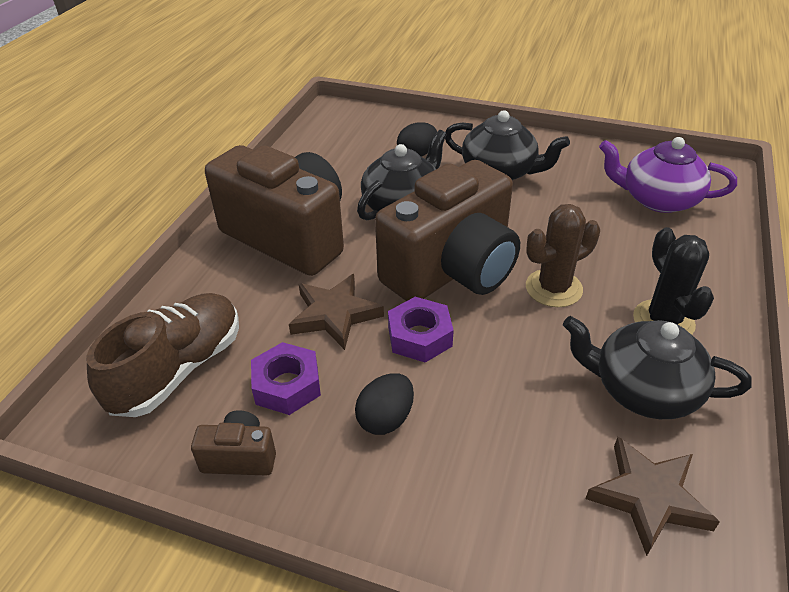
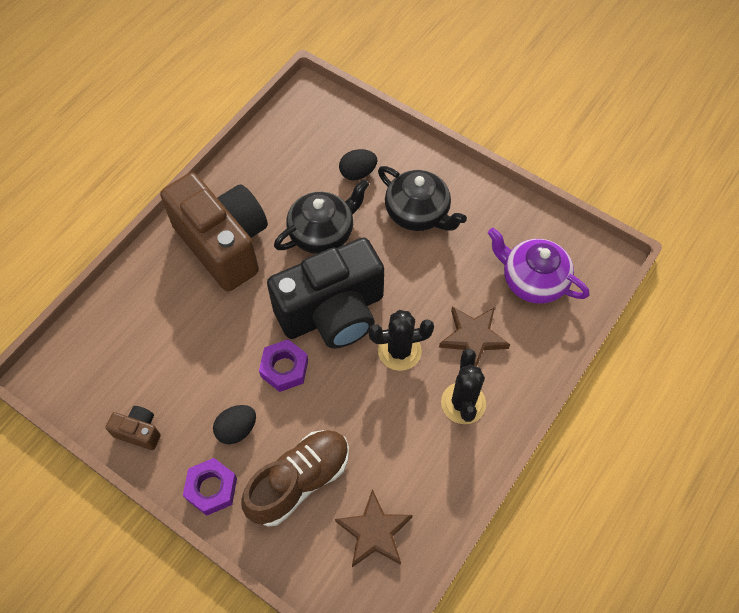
camera: 15 degrees right, 20 degrees up
brown shoe [86,293,239,417] -> brown shoe moved to [241,430,349,527]
purple nut [251,342,321,415] -> purple nut moved to [183,458,237,516]
brown star [289,274,384,350] -> brown star moved to [439,307,510,367]
brown camera [375,160,520,301] -> black camera [267,237,384,349]
brown cactus [526,204,600,307] -> black cactus [368,310,434,371]
black teapot [563,316,752,419] -> none

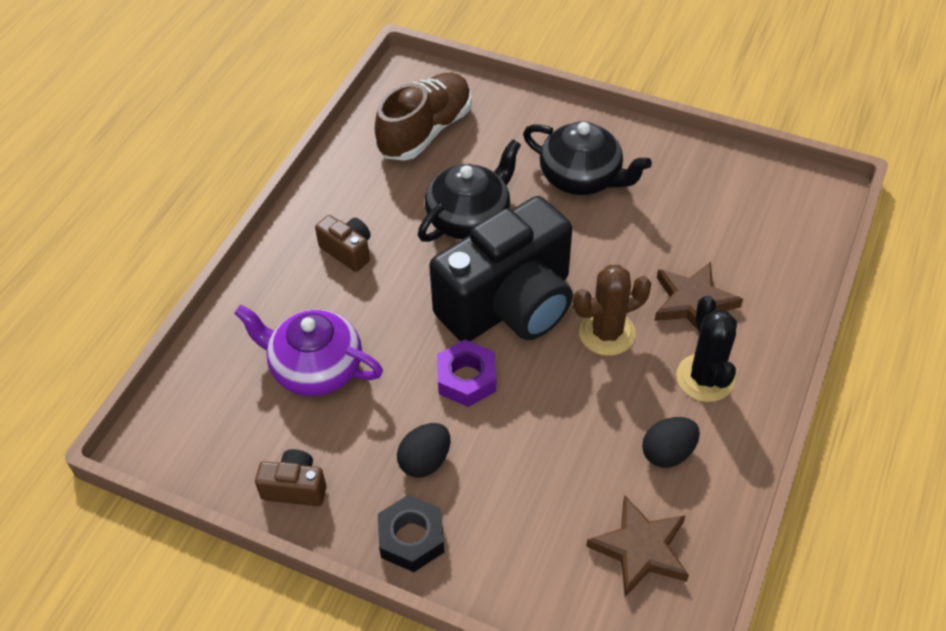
camera: 10 degrees left, 10 degrees down
brown camera [160,172,268,292] -> brown camera [315,215,371,272], size x0.41
purple nut [183,458,237,516] -> black nut [378,495,444,572]
brown shoe [241,430,349,527] -> brown shoe moved to [375,72,472,161]
black egg [339,149,377,180] -> black egg moved to [642,417,700,468]
black cactus [368,310,434,371] -> brown cactus [573,265,651,356]
purple teapot [488,228,590,304] -> purple teapot moved to [234,305,383,396]

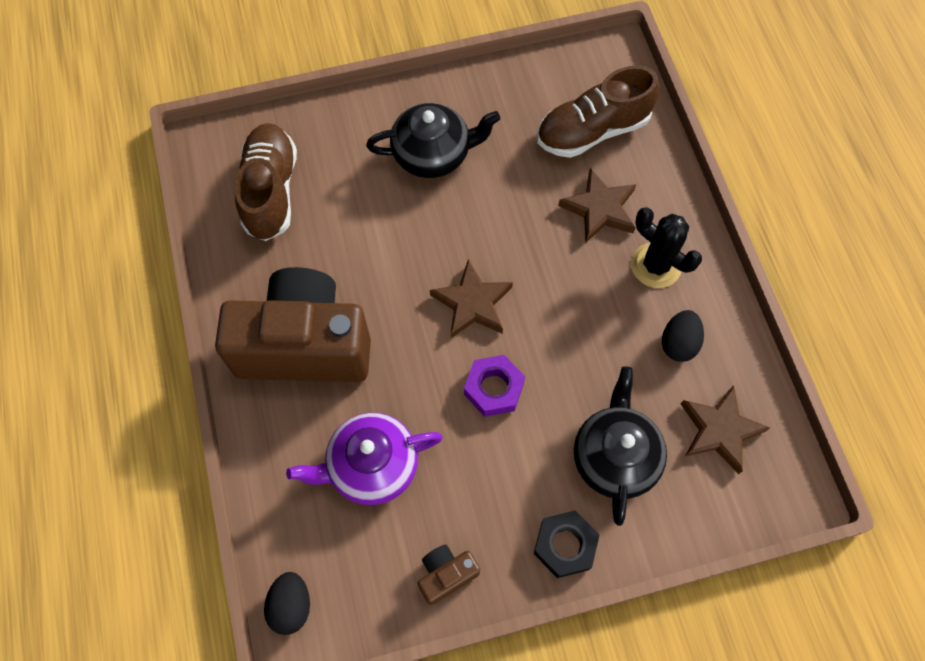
camera: 40 degrees left, 15 degrees up
brown camera [315,215,371,272] -> brown camera [215,267,371,382], size x2.46
black egg [397,423,450,477] -> black egg moved to [264,572,310,635]
black teapot [418,139,521,242] -> black teapot moved to [574,366,667,526]
black camera [429,196,573,341] -> brown star [430,260,513,338]
brown cactus [573,265,651,356] -> none
none -> brown shoe [537,65,660,158]

